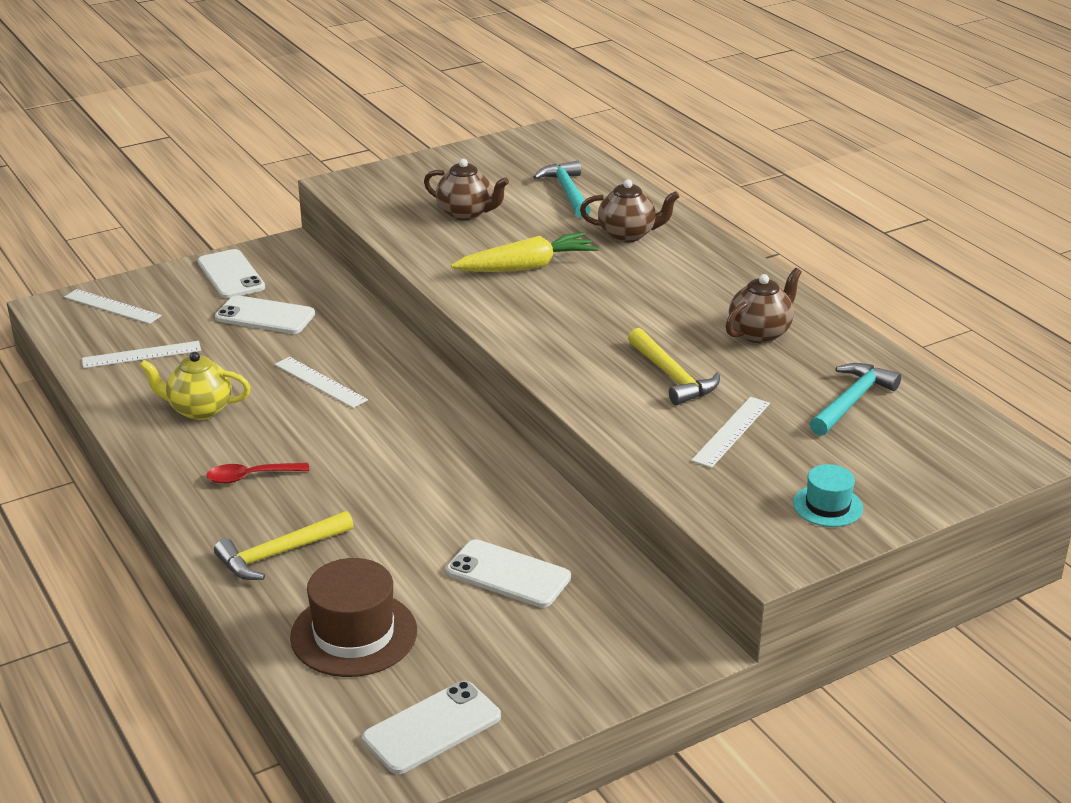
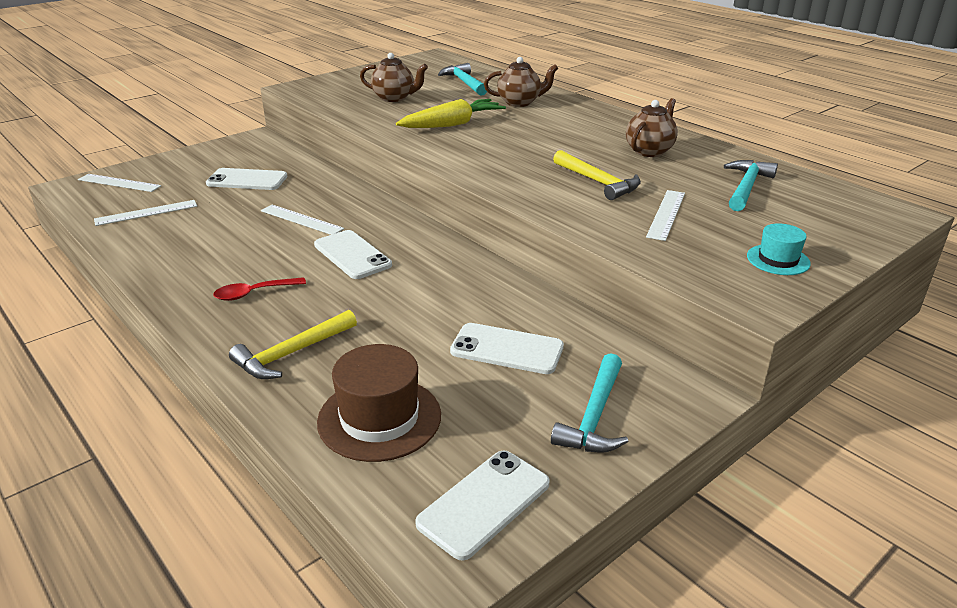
camera: 10 degrees left, 0 degrees up
yellow teapot [139,352,251,420] -> none
white phone [197,249,265,299] -> white phone moved to [314,230,392,279]
none -> turquoise hammer [551,353,628,453]

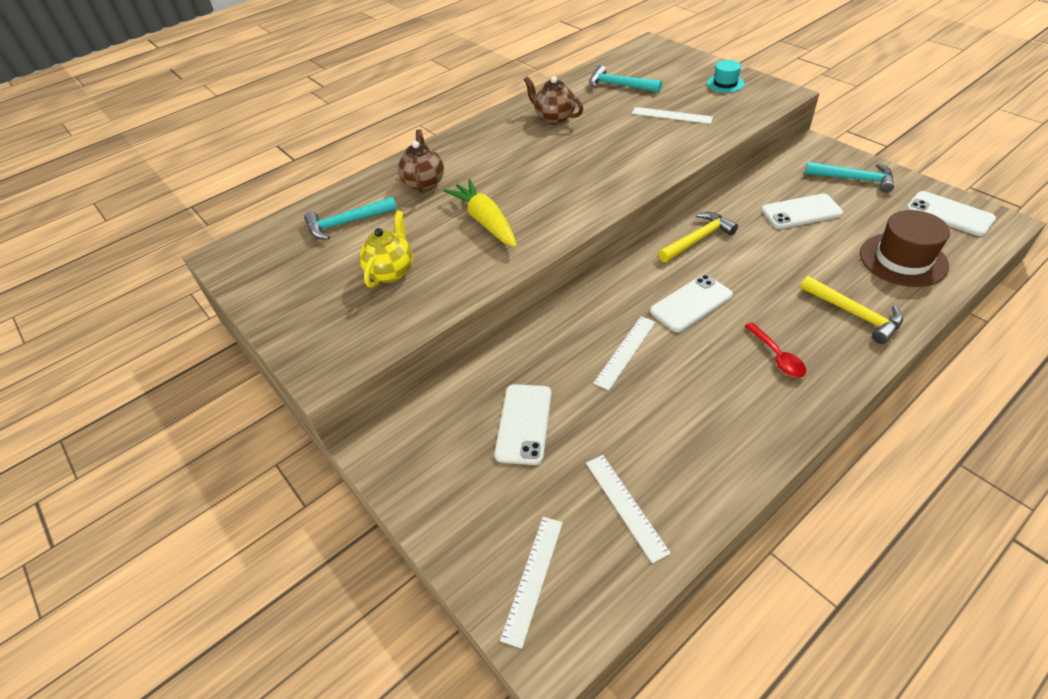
camera: 85 degrees left, 15 degrees up
brown teapot [360,53,428,102] -> yellow teapot [359,211,413,288]
white phone [450,323,564,374] -> white phone turned 60 degrees clockwise [761,193,843,229]
yellow hammer [553,150,641,200] -> yellow hammer moved to [658,212,738,262]

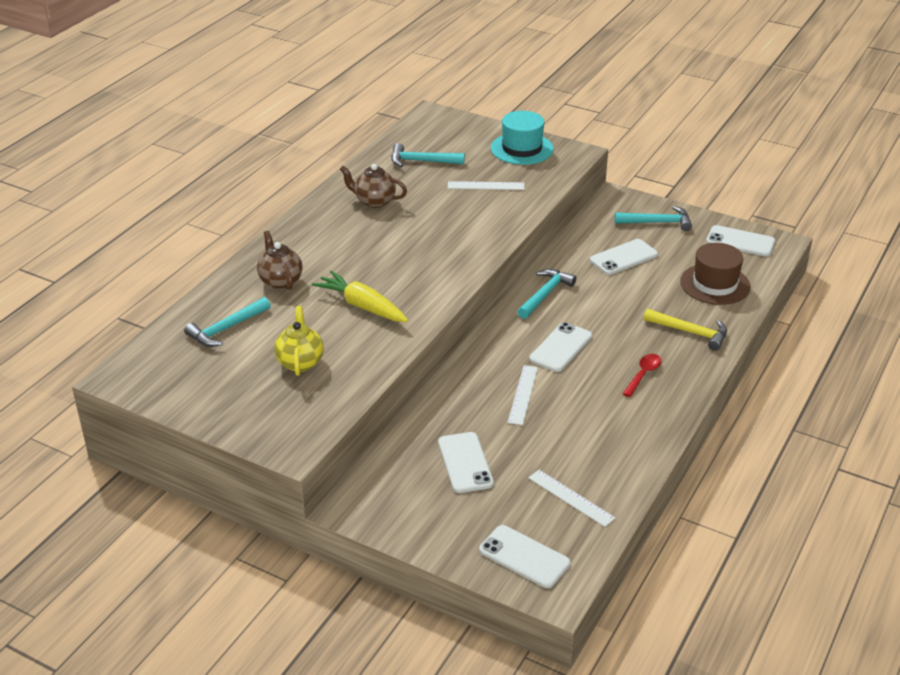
camera: 25 degrees left, 10 degrees down
white ruler [500,517,563,649] -> white phone [479,525,571,588]
yellow hammer [658,212,738,262] -> turquoise hammer [517,269,577,319]
turquoise hat [707,60,745,93] -> turquoise hat [491,111,554,165], size x1.76
red spoon [744,322,806,378] -> red spoon turned 105 degrees counterclockwise [622,354,662,397]

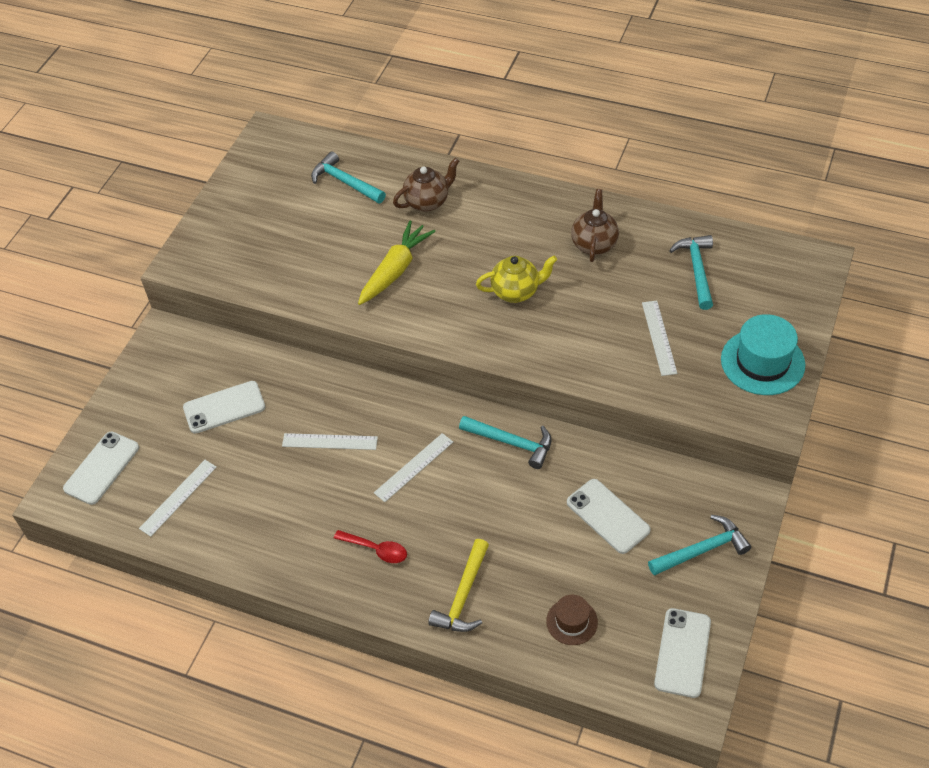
camera: 85 degrees right, 15 degrees up
yellow teapot [274,306,324,376] -> yellow teapot moved to [476,256,557,303]
white phone [529,322,592,372] -> white ruler [374,433,453,502]
turquoise hammer [615,206,692,231] -> turquoise hammer turned 105 degrees counterclockwise [648,515,751,576]
brown hat [680,243,750,305] -> brown hat [546,595,598,645], size x0.57

